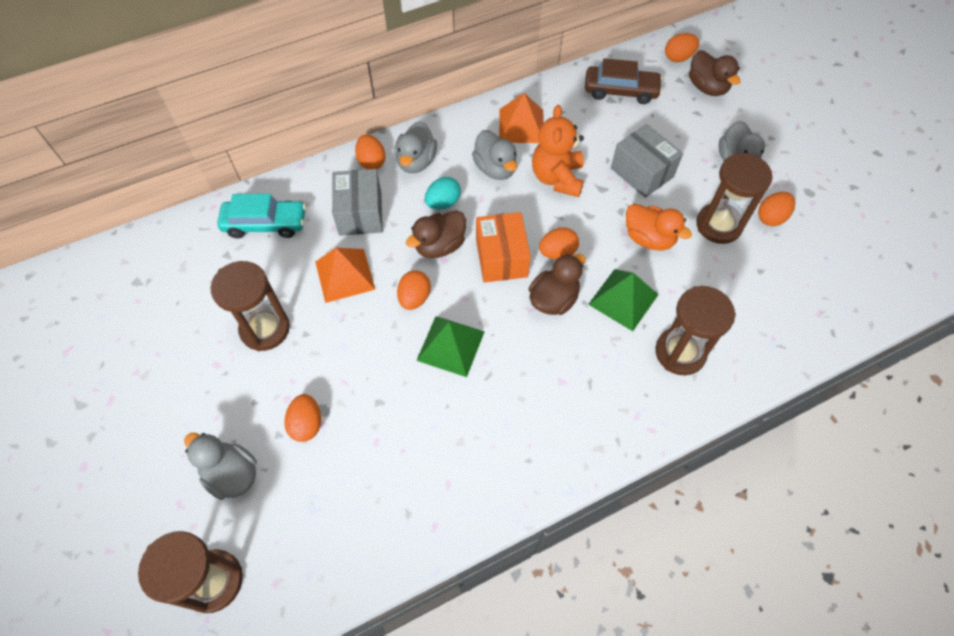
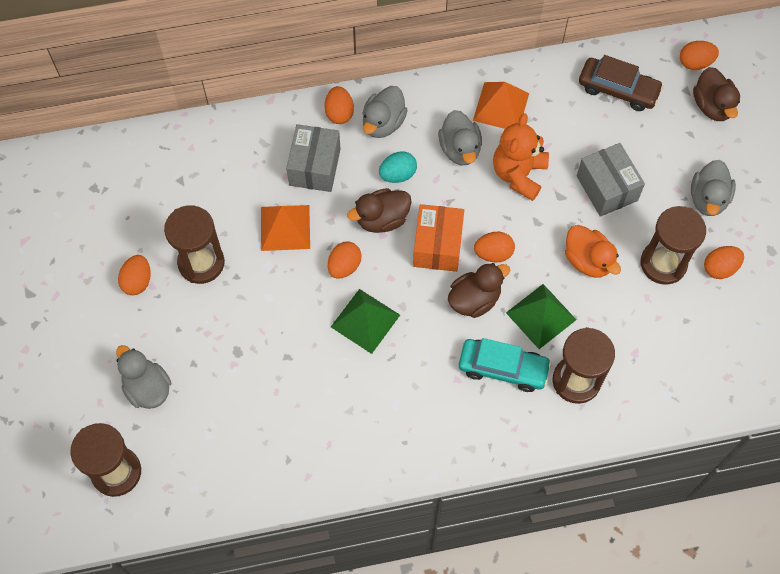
camera: 15 degrees right, 5 degrees up
turquoise car [217,194,306,238] -> turquoise car moved to [459,338,552,392]
orange egg [284,394,321,442] -> orange egg moved to [118,255,151,295]

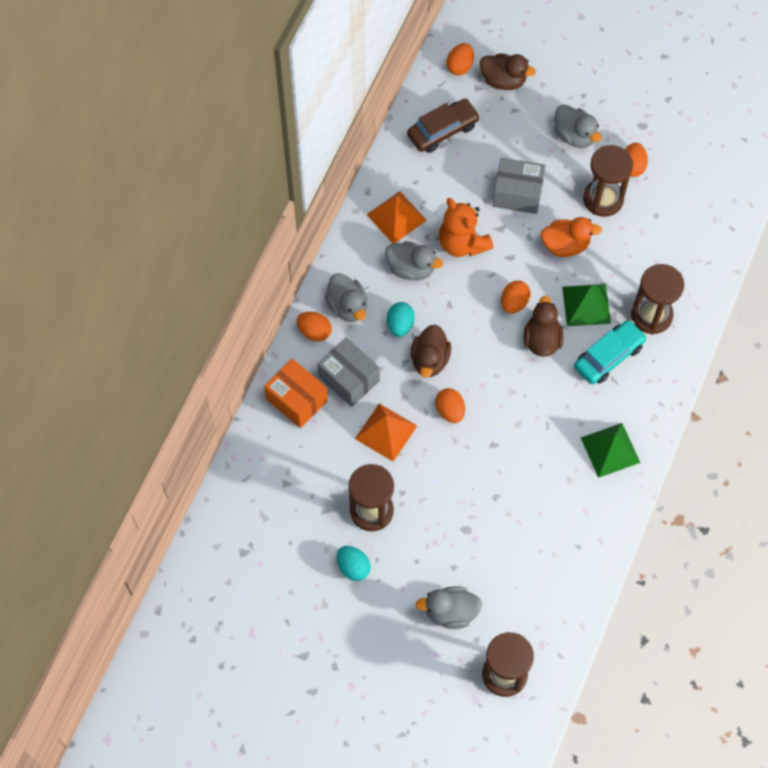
camera: 55 degrees left, 0 degrees up
orange egg [118,255,151,295] -> turquoise egg [337,546,371,581]
green pyramid [331,289,400,354] -> green pyramid moved to [581,423,640,478]
orange box [413,204,464,272] -> orange box moved to [264,359,328,428]

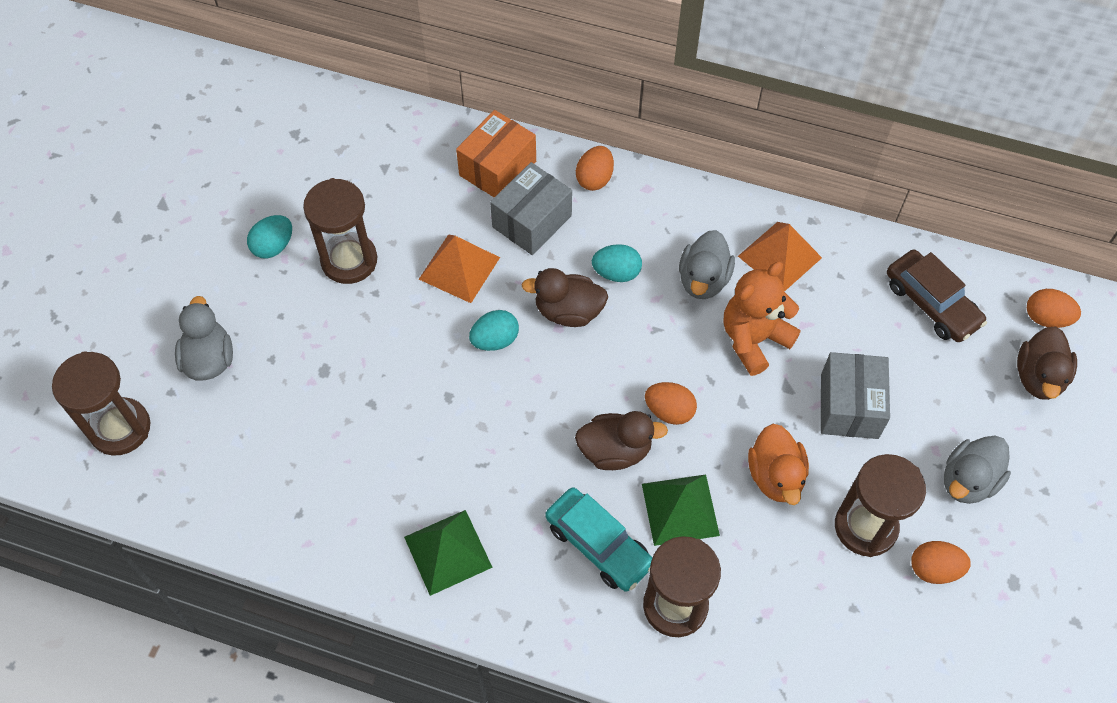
camera: 85 degrees right, 5 degrees down
grey duck [325,273,367,322] -> none
orange egg [435,388,465,423] -> turquoise egg [469,310,519,351]

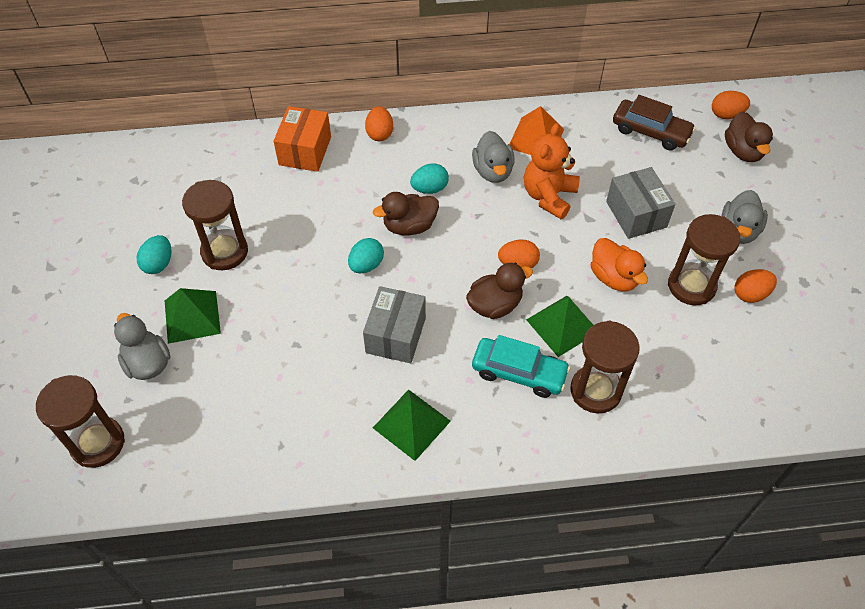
camera: 25 degrees left, 5 degrees down
orange pyramid [419,234,500,303] -> none
grey box [490,162,572,255] -> grey box moved to [363,286,426,363]
none -> green pyramid [165,288,221,344]

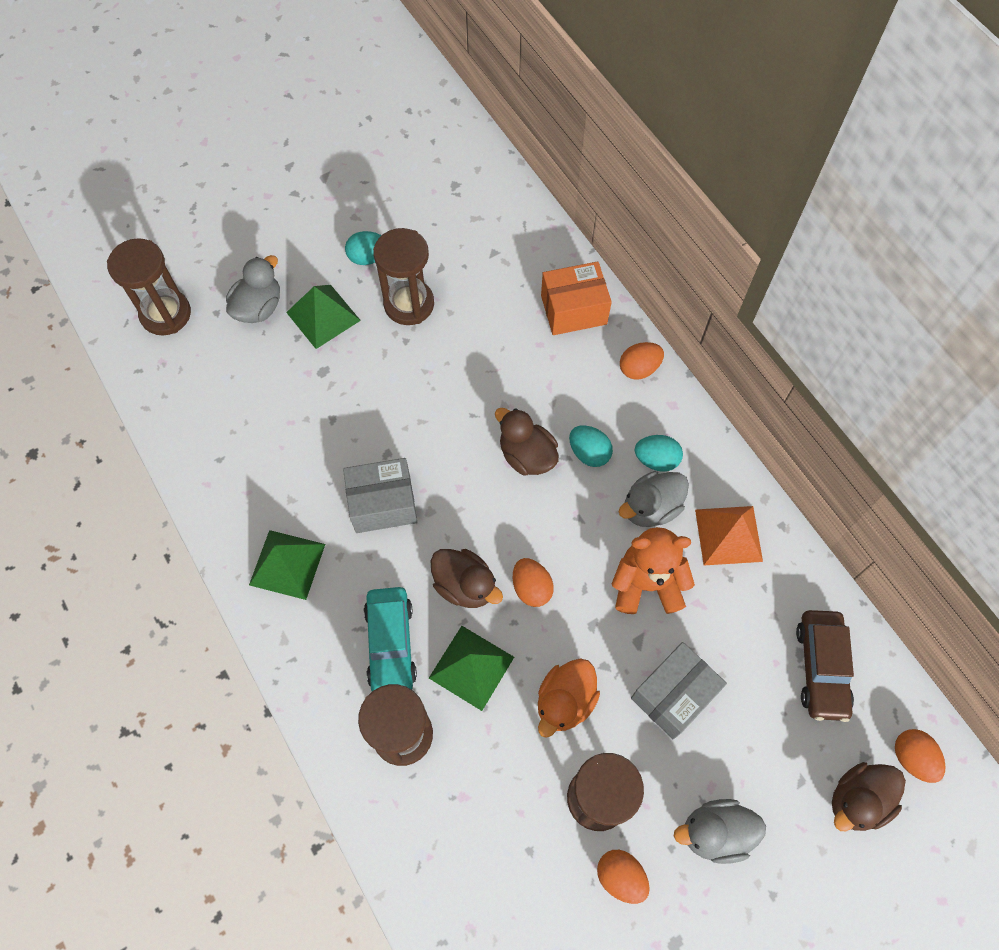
camera: 65 degrees right, 10 degrees up
turquoise egg [348,238,384,273] -> turquoise egg moved to [635,435,683,472]

